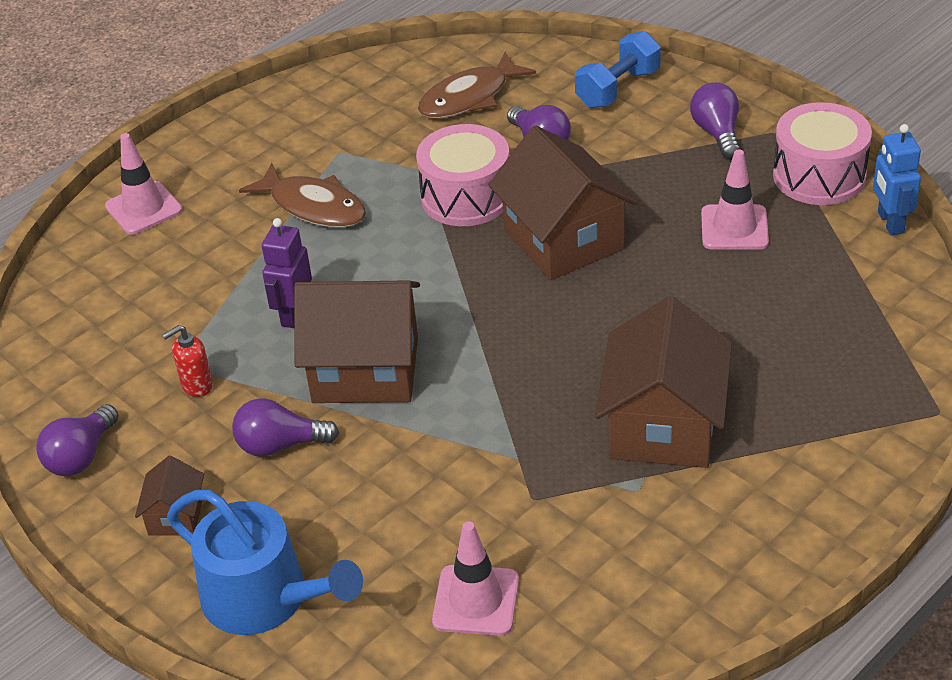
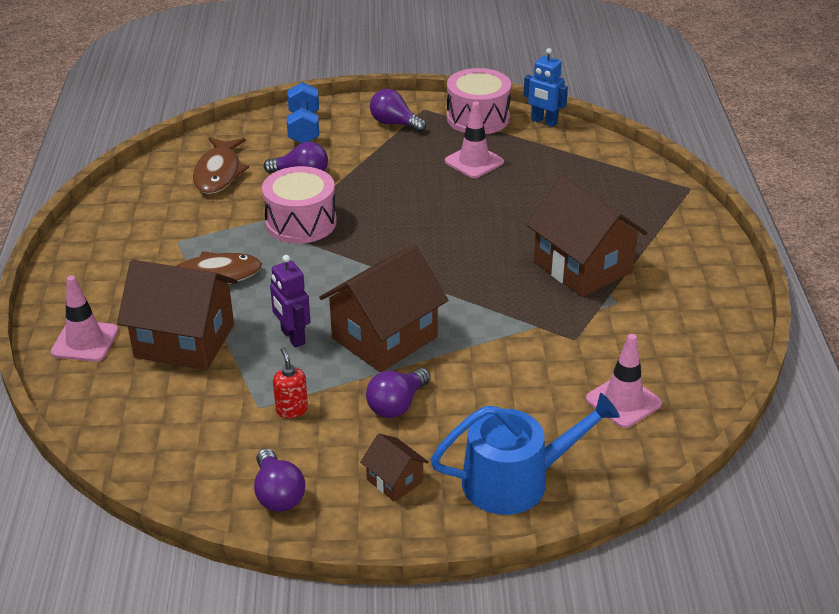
camera: 50 degrees left, 5 degrees down
red soap dispenser [162,325,213,397] -> red soap dispenser turned 150 degrees clockwise [273,347,308,418]
brown house [489,125,638,280] -> brown house moved to [117,260,238,370]

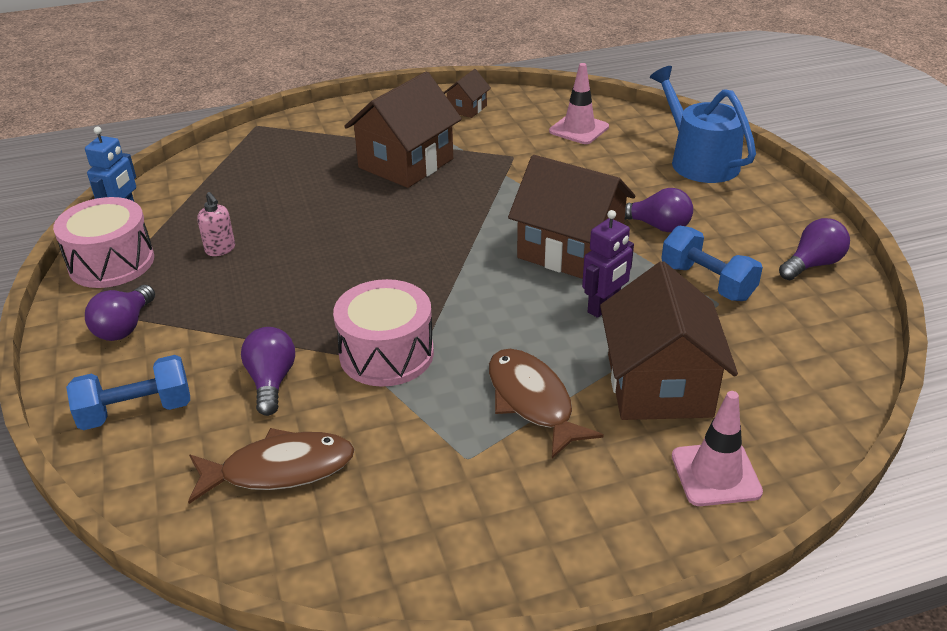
camera: 105 degrees left, 0 degrees up
red soap dispenser [273,347,308,418] -> blue dumbbell [661,226,763,301]
brown house [360,433,429,502] -> brown house moved to [443,69,491,118]
pink traffic cone [445,102,504,178] -> pink soap dispenser [197,192,235,256]

